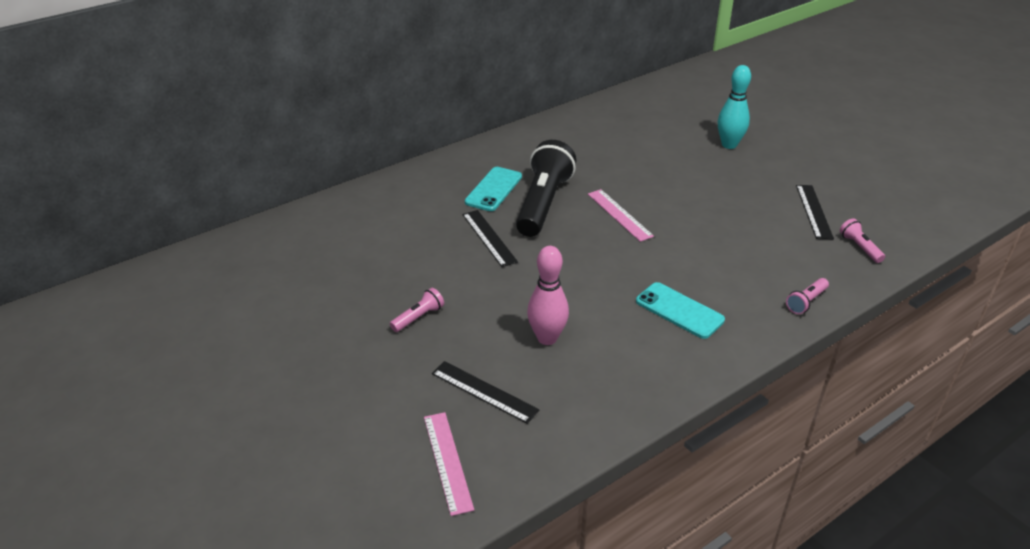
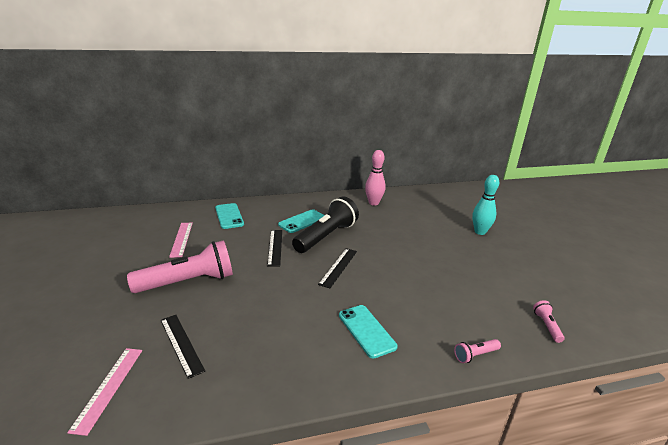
camera: 20 degrees right, 10 degrees down
pink flashlight [390,288,444,332] -> pink flashlight [127,240,233,293], size x2.33
pink bowling pin [527,246,569,345] -> pink bowling pin moved to [365,150,386,206]
pink ruler [588,189,654,242] -> pink ruler moved to [169,223,193,258]
black ruler [796,185,834,239] -> black ruler moved to [318,248,357,288]
none -> turquoise phone [215,203,244,229]

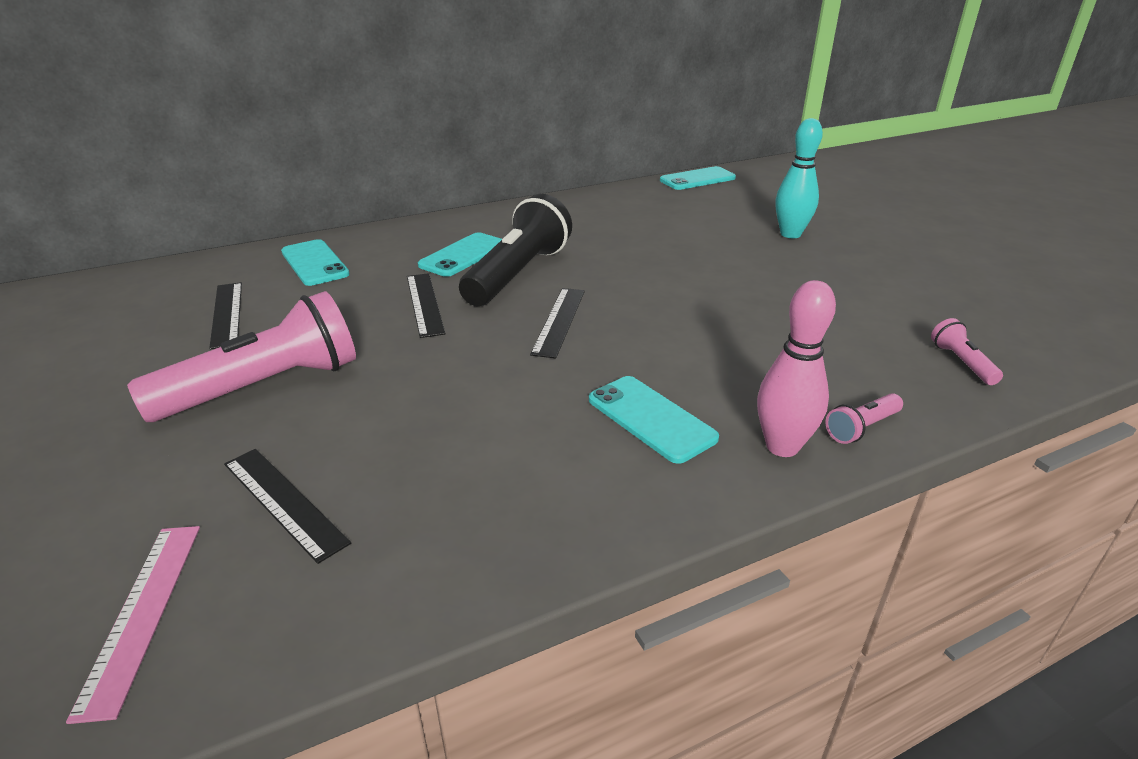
camera: 10 degrees left, 5 degrees up
pink ruler [169,223,193,258] -> black ruler [209,282,242,350]
pink bowling pin [365,150,386,206] -> pink bowling pin moved to [757,280,836,457]
none -> turquoise phone [660,166,736,190]

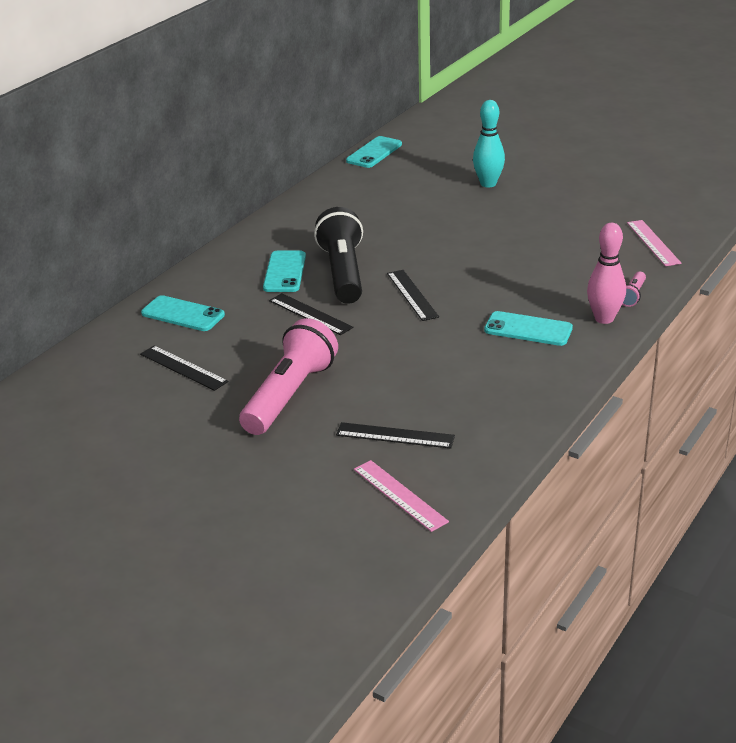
camera: 30 degrees left, 0 degrees up
pink flashlight [931,318,1003,385] -> pink ruler [627,220,682,266]

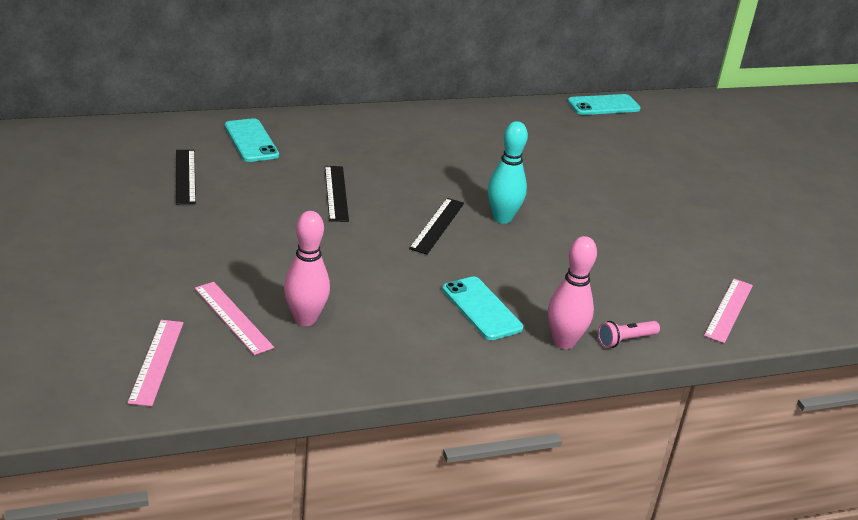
camera: 35 degrees right, 0 degrees up
pink flashlight [239,318,338,435] -> none
turquoise phone [263,251,306,292] -> none
black flashlight [314,207,363,304] -> none
black ruler [336,422,455,449] -> pink ruler [195,282,274,355]
turquoise bowling pin [473,100,505,188] -> turquoise bowling pin moved to [488,121,528,224]
none -> pink bowling pin [284,211,330,326]

